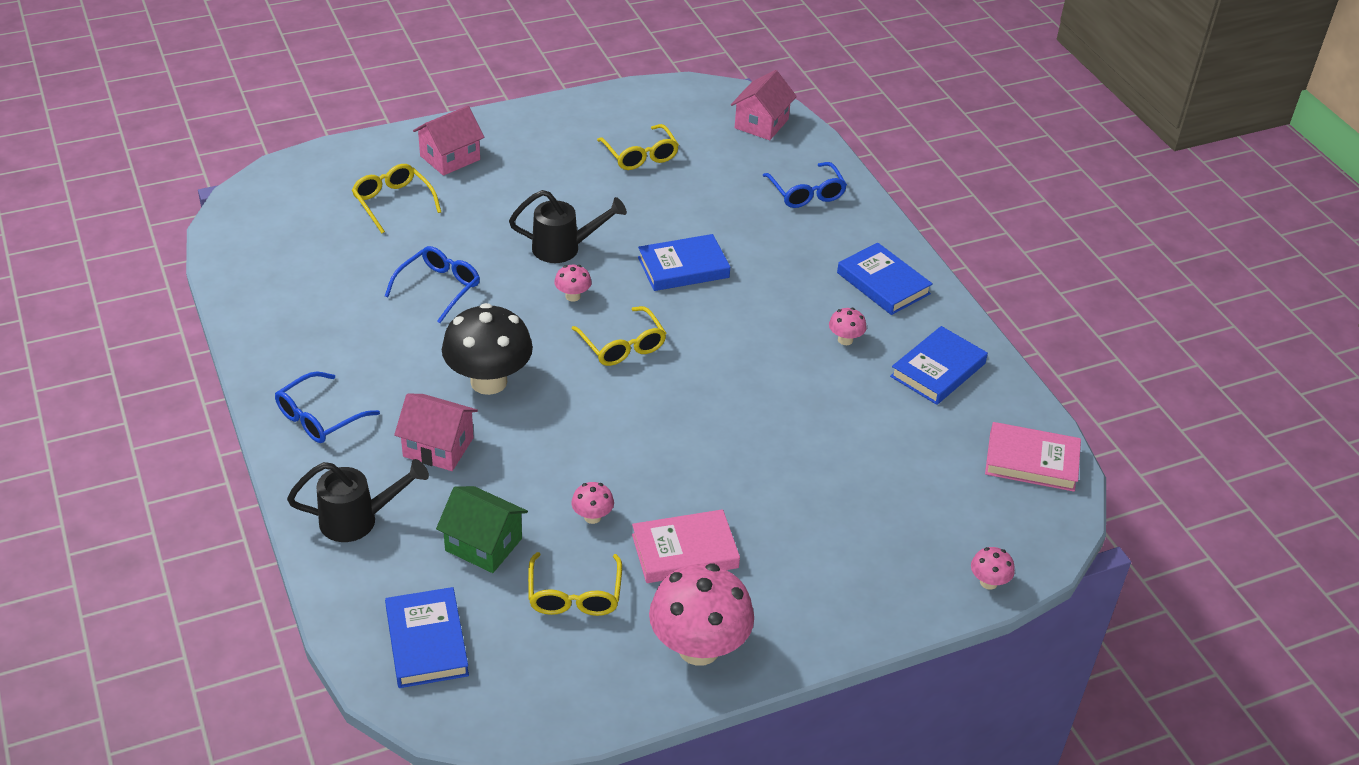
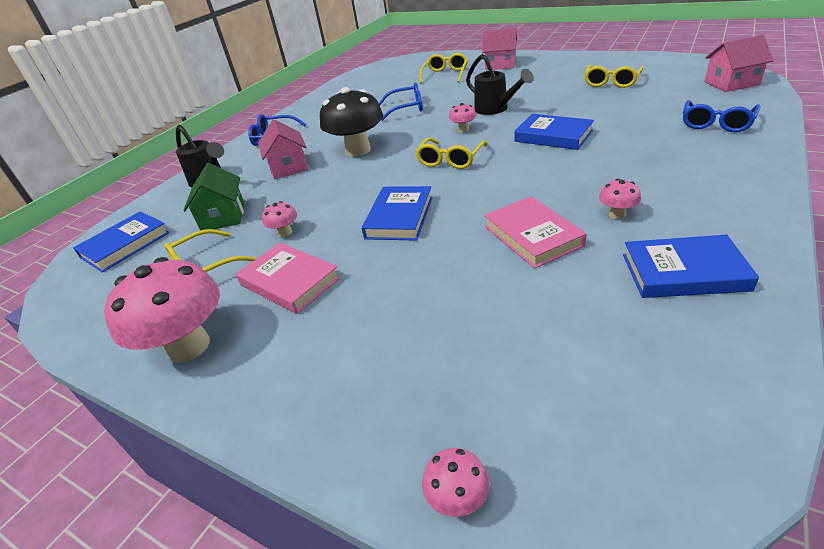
camera: 60 degrees right, 5 degrees down
blue book [837,243,933,315] -> blue book moved to [362,186,433,241]
pink book [985,422,1081,492] -> pink book moved to [484,196,587,268]

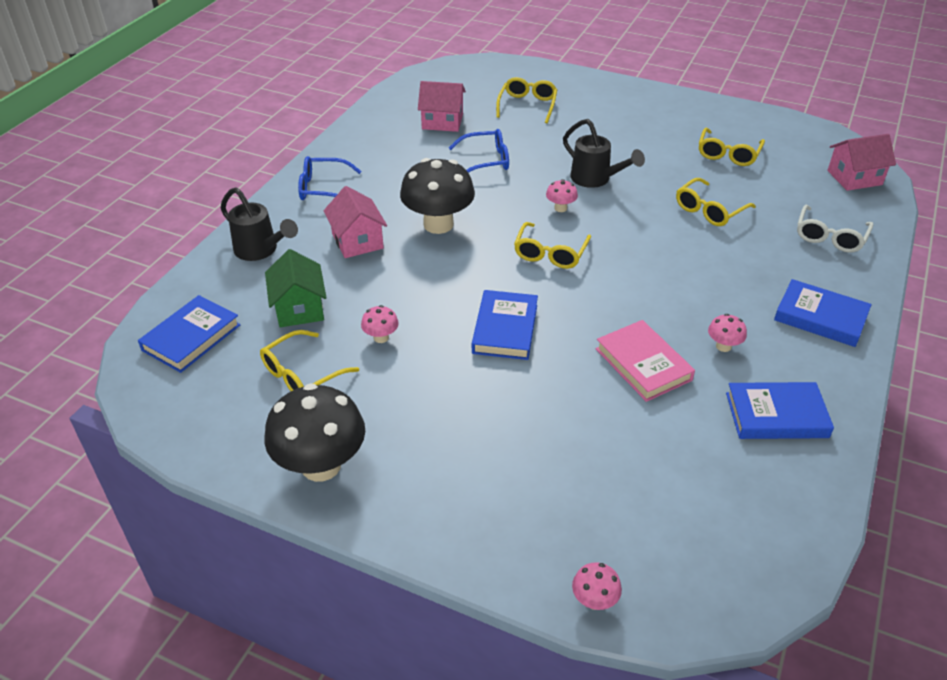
camera: 10 degrees left, 5 degrees up
pink mushroom [104,257,220,362] -> black mushroom [265,383,365,482]
pink book [236,243,341,314] -> none
pink house [482,28,517,70] -> pink house moved to [418,81,466,132]
blue book [514,114,594,150] -> blue book moved to [774,279,871,347]
blue glasses [683,100,761,132] -> white glasses [797,205,874,253]
none -> yellow glasses [676,178,756,226]

